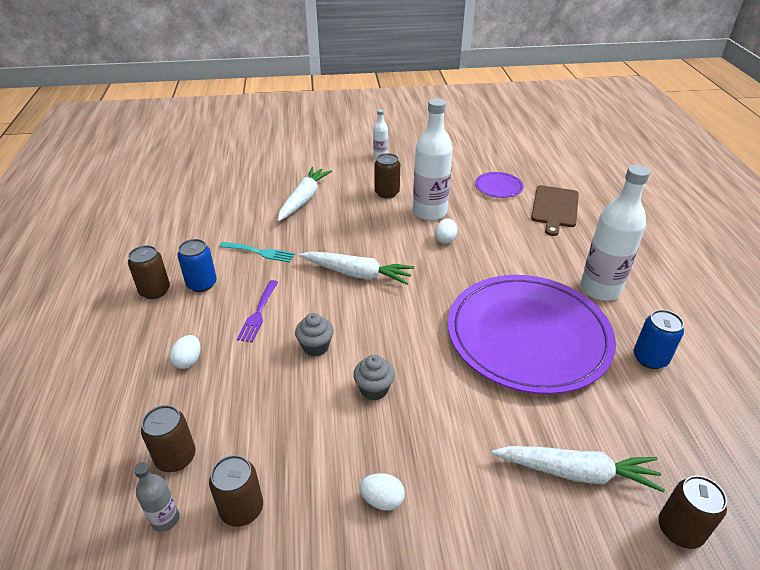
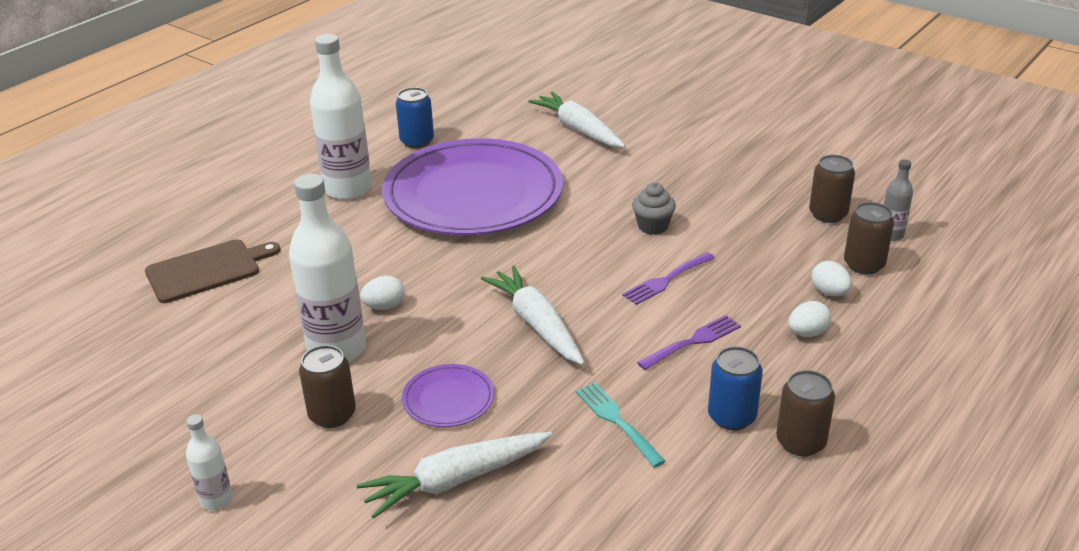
camera: 135 degrees left, 5 degrees down
grey cupcake [295,313,334,357] -> purple fork [622,252,715,305]
white egg [359,473,405,511] -> white egg moved to [811,261,852,296]
purple plate [475,172,524,198] -> purple plate moved to [402,364,494,427]
brown can [659,475,727,549] -> none

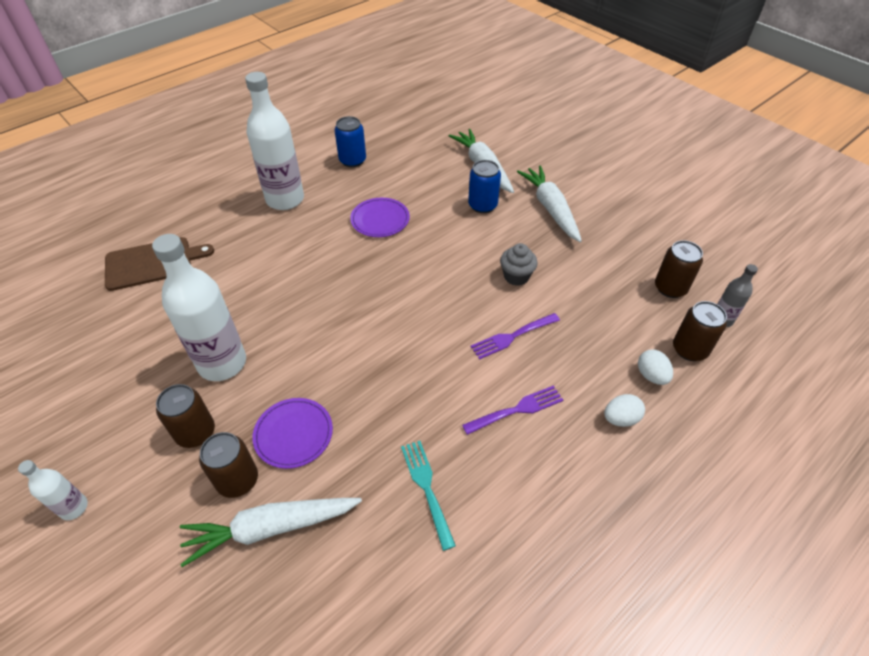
camera: 10 degrees right, 15 degrees up
white egg [360,276,405,310] -> none
purple plate [382,138,563,235] -> purple plate [350,198,410,237], size x0.40
white carrot [481,265,585,365] -> white carrot moved to [517,166,582,242]
blue can [708,346,763,431] -> blue can moved to [468,160,501,213]
brown can [776,370,835,456] -> brown can moved to [199,432,258,498]

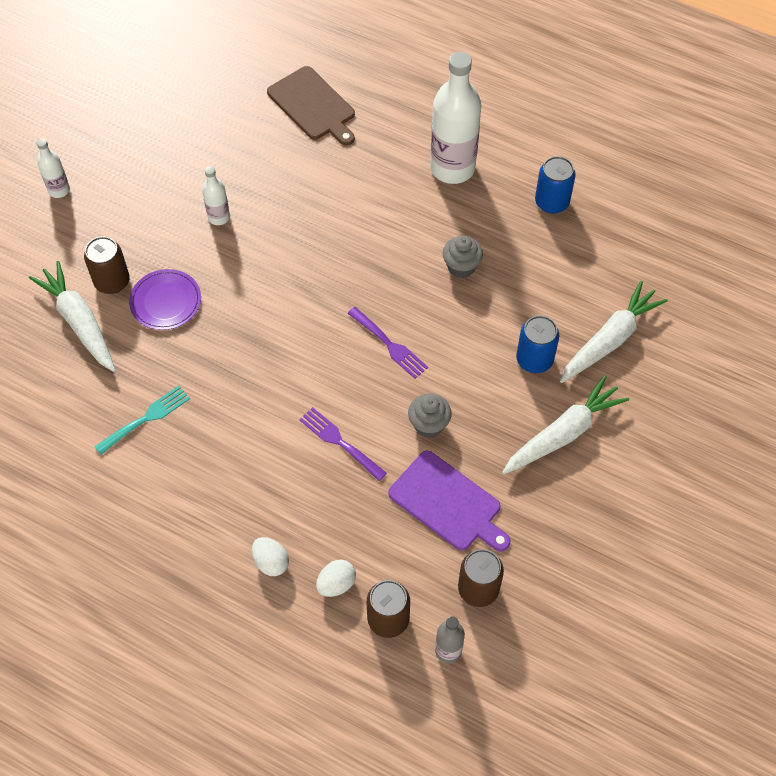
camera: 70 degrees right, 10 degrees up
white bottle [152,234,246,381] -> white bottle [202,166,230,225], size x0.48
brown can [156,384,215,448] -> none
purple plate [350,198,410,237] -> grey cupcake [443,236,483,278]
purple fork [462,385,563,435] -> purple fork moved to [347,307,428,379]
none -> purple cutting board [388,451,510,551]

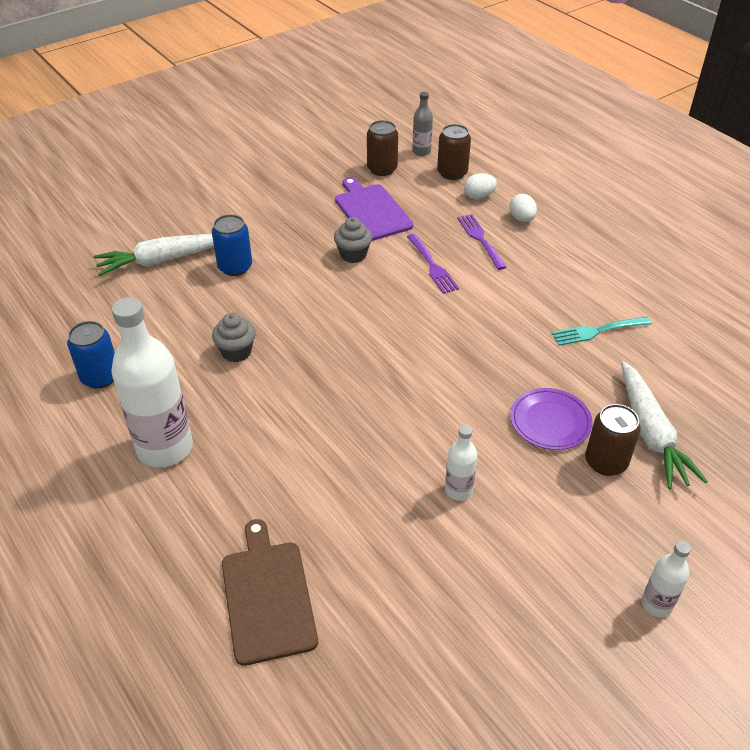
camera: 155 degrees left, 15 degrees down
purple fork [347,307,428,379] -> purple fork moved to [457,214,507,270]
white carrot [502,375,629,474] -> none

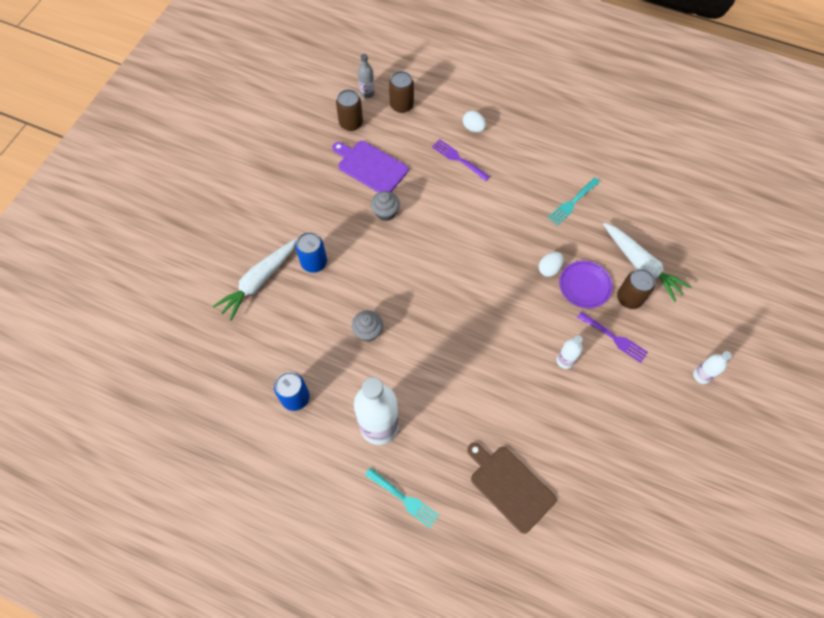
camera: 30 degrees left, 20 degrees up
purple fork [407,234,459,294] -> purple fork moved to [577,312,648,363]
white egg [464,173,497,199] -> white egg moved to [539,252,564,277]
none -> turquoise fork [365,468,439,528]

